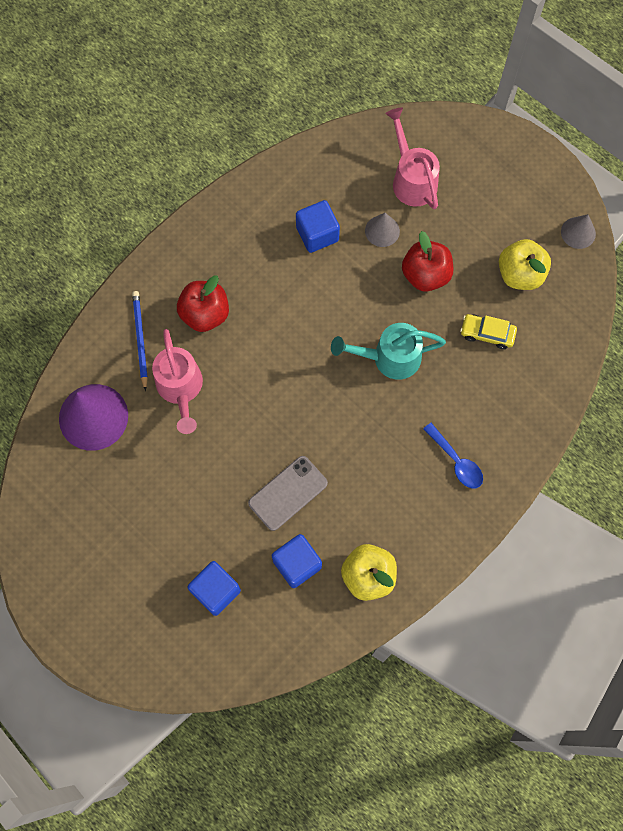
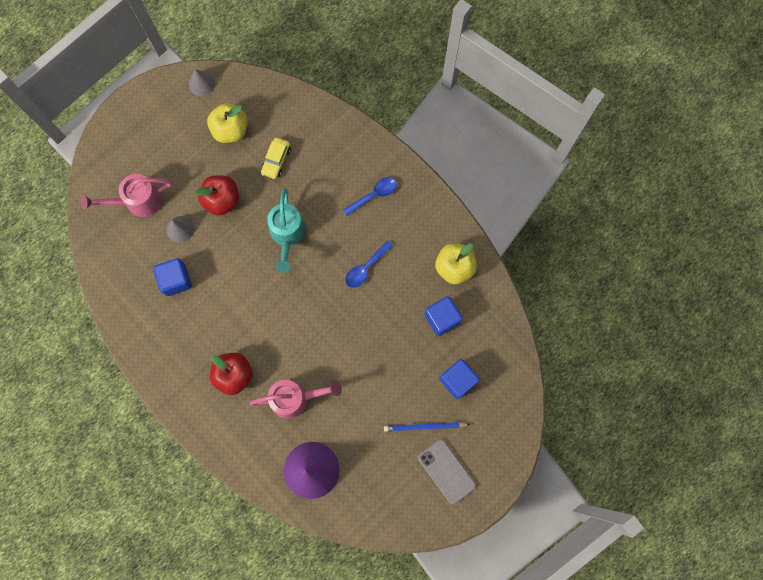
camera: 85 degrees left, 5 degrees up
blue pencil [132,291,148,391] -> blue pencil moved to [384,422,470,432]
grey phone [248,456,328,531] -> grey phone moved to [418,439,476,505]
none -> blue spoon [345,240,393,288]

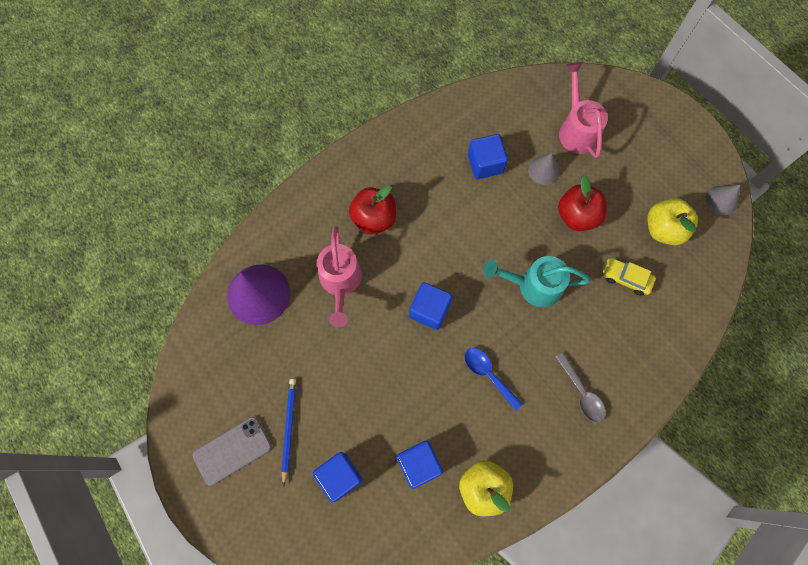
camera: 95 degrees right, 5 degrees down
blue spoon [343,177,397,216] -> grey spoon [555,352,605,423]
none -> blue cube [409,282,453,330]

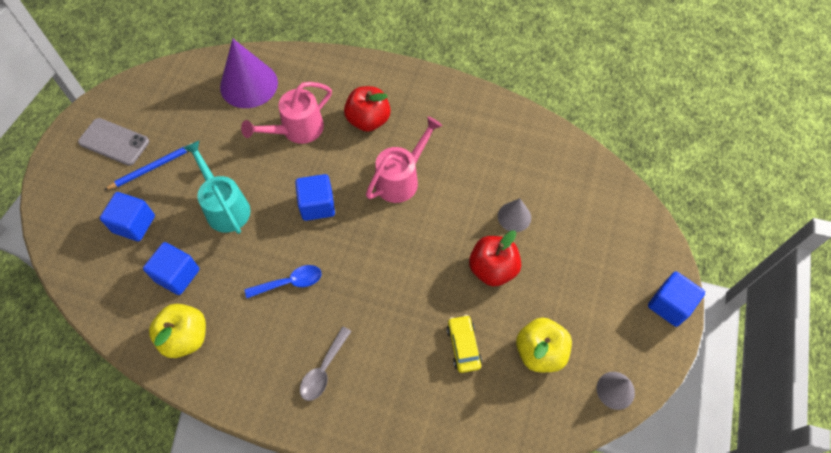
camera: 55 degrees right, 10 degrees down
blue spoon [465,348,522,411] -> blue spoon turned 60 degrees clockwise [245,265,321,298]
blue cube [468,134,508,179] -> blue cube moved to [648,271,705,327]
turquoise watering can [483,256,591,307] -> turquoise watering can moved to [183,141,250,234]
pink watering can [559,62,608,158] -> pink watering can moved to [366,116,442,203]

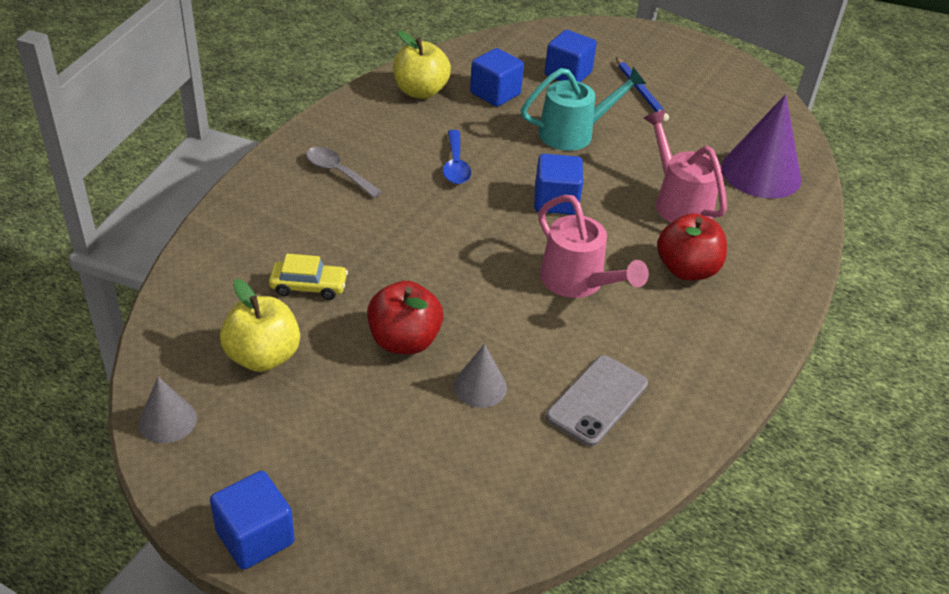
camera: 100 degrees right, 20 degrees down
grey phone [78,118,149,166] -> grey phone moved to [546,355,648,446]

